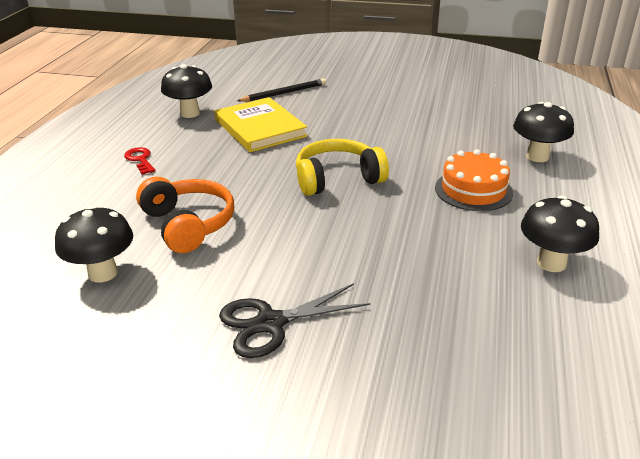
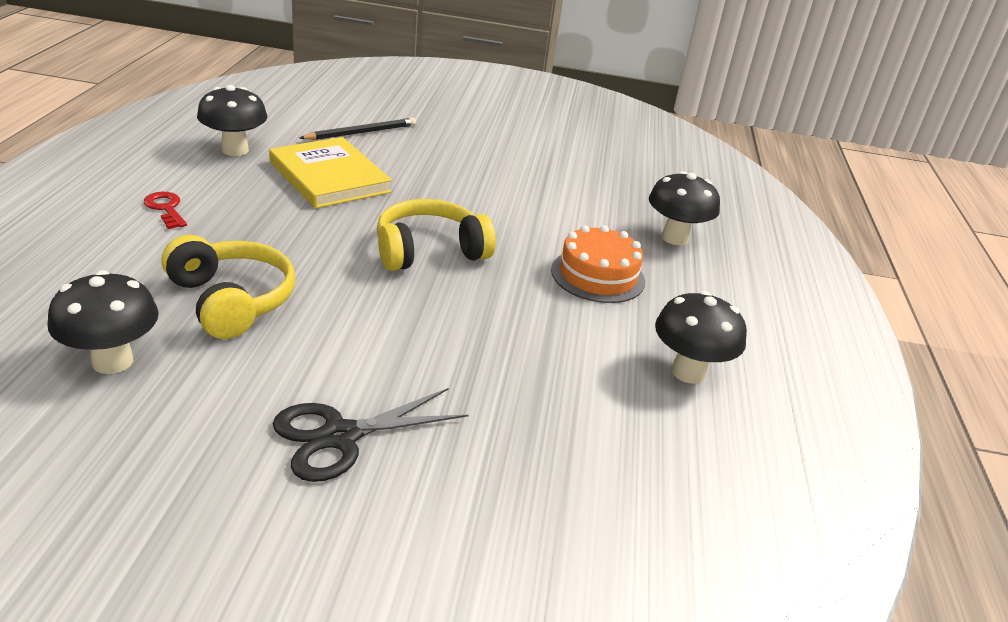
camera: 10 degrees left, 0 degrees up
orange headphones [136,177,234,253] -> yellow headphones [162,235,295,339]

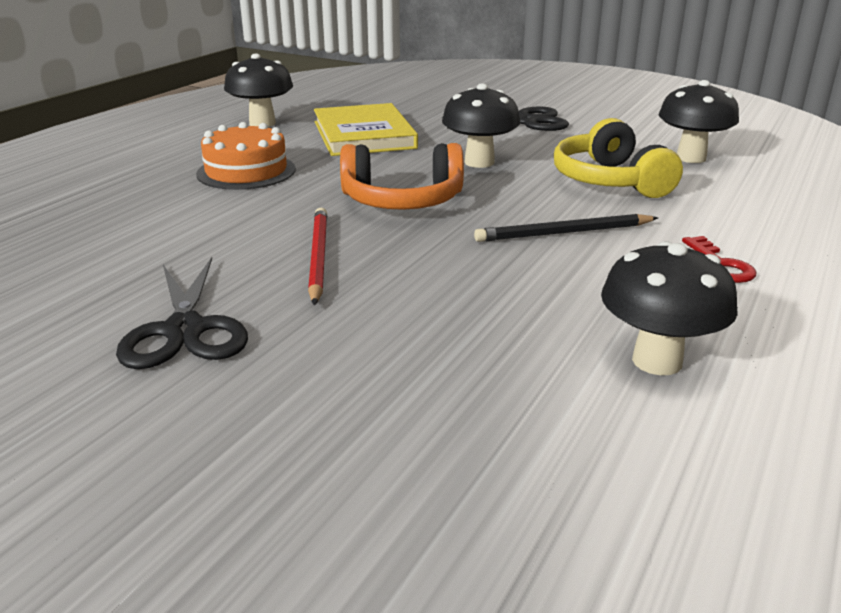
camera: 155 degrees left, 5 degrees down
yellow book [269,137,392,208] -> yellow book moved to [314,103,418,156]
black pencil [300,118,416,140] -> black pencil moved to [474,214,658,242]
yellow headphones [377,199,496,271] -> orange headphones [340,143,464,210]
black mushroom [649,171,720,245] -> black mushroom moved to [442,84,520,168]
none -> black scissors [116,257,248,369]
none -> red pencil [308,208,327,305]

